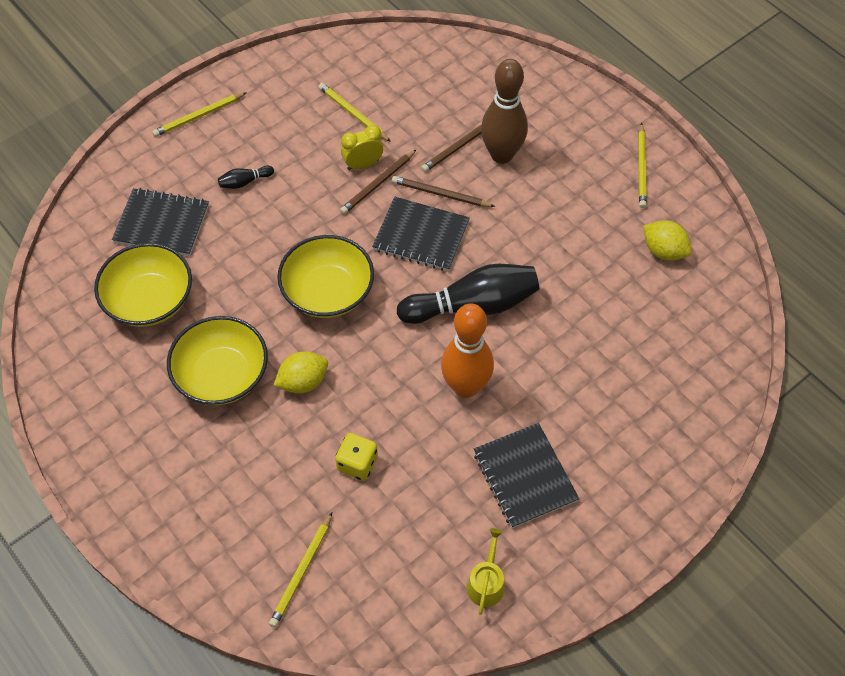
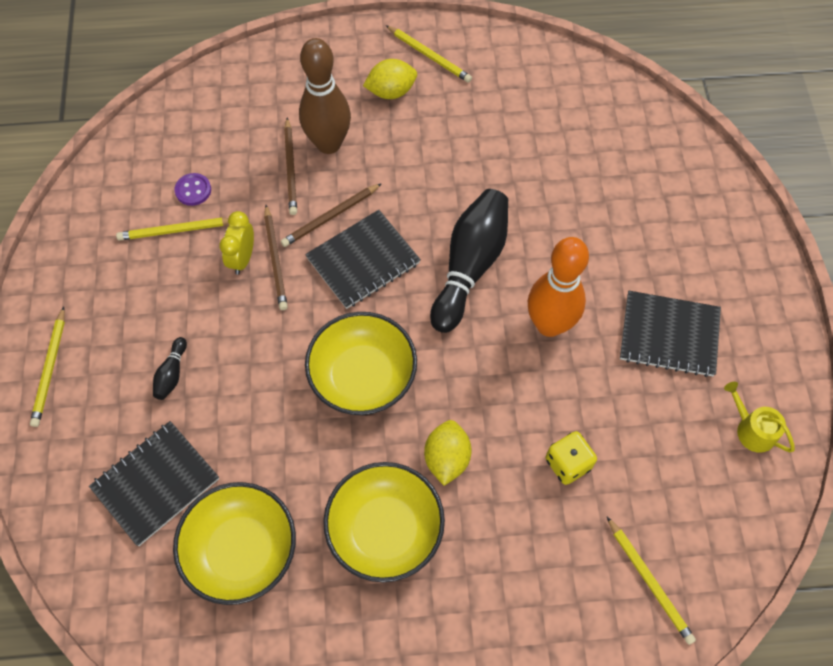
camera: 55 degrees left, 5 degrees up
yellow lemon [643,220,692,261] -> yellow lemon moved to [363,59,417,99]
none -> purple button [175,173,211,206]

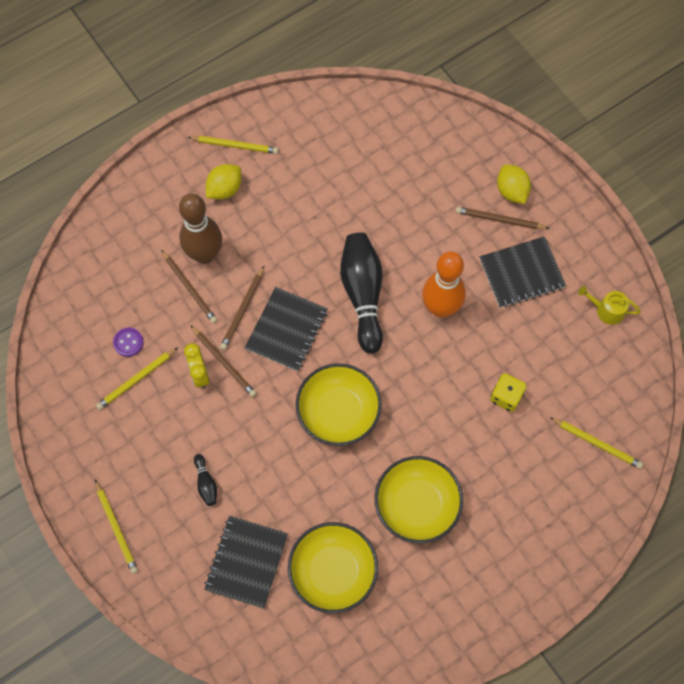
camera: 30 degrees left, 5 degrees up
yellow lemon [424,420,472,486] -> yellow lemon moved to [497,164,531,204]
none -> brown pencil [456,207,550,229]

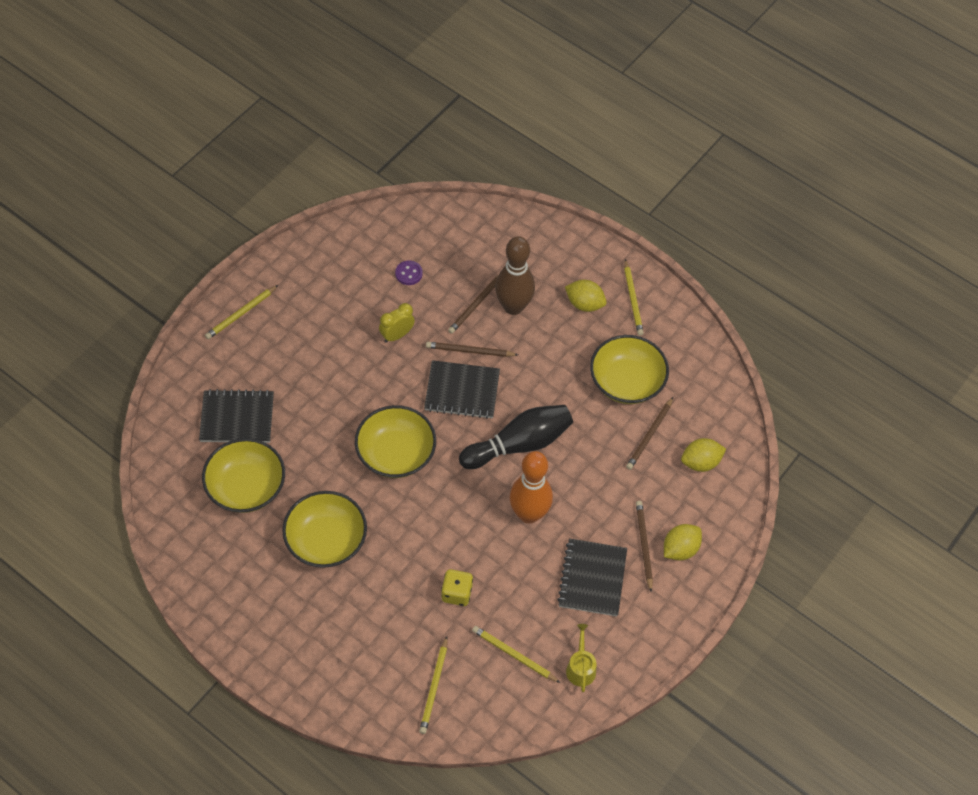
camera: 70 degrees right, 10 degrees down
yellow pencil [96,347,178,410] -> yellow pencil moved to [472,626,560,683]
brown pencil [191,326,256,397] -> brown pencil moved to [626,397,673,470]
black bowling pin [194,454,217,506] -> none
black notebook [480,236,566,308] -> black notebook turned 45 degrees clockwise [557,538,627,616]
none -> yellow bowl [590,335,669,404]
none -> yellow lemon [681,438,726,472]

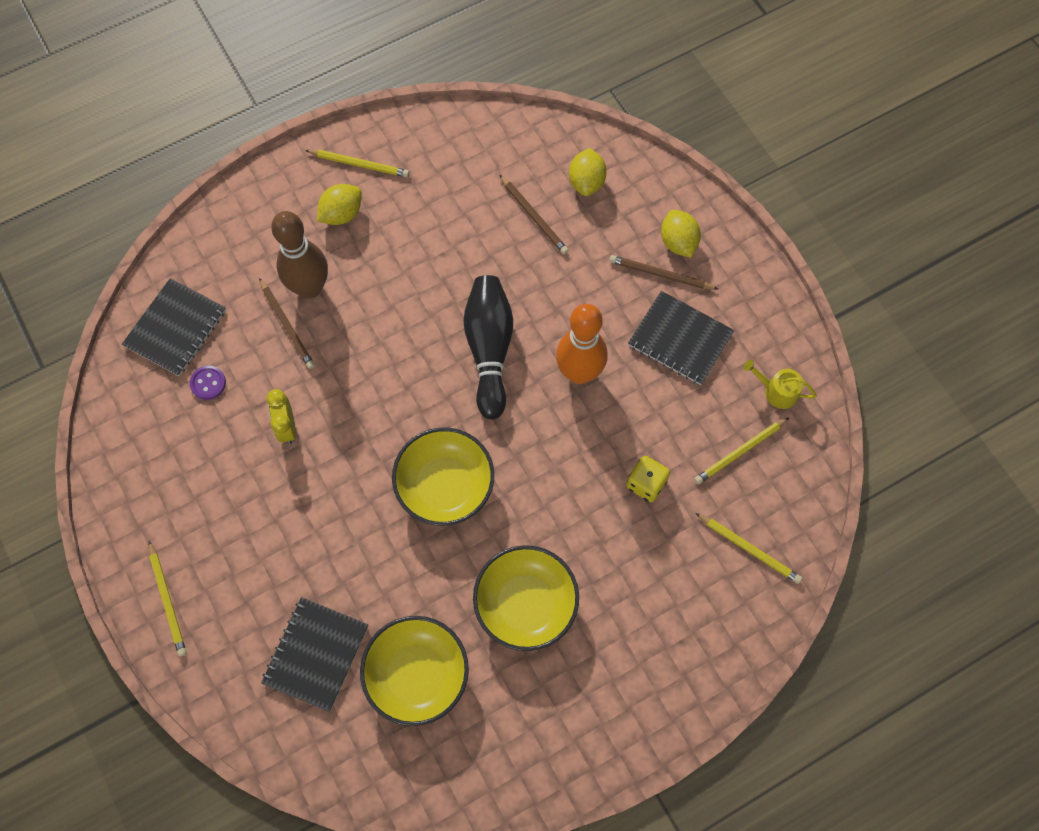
camera: 65 degrees left, 10 degrees up
black notebook [424,360,500,419] -> black notebook moved to [122,278,226,376]
brown pencil [426,342,518,357] -> none
yellow bowl [590,335,669,404] -> none

